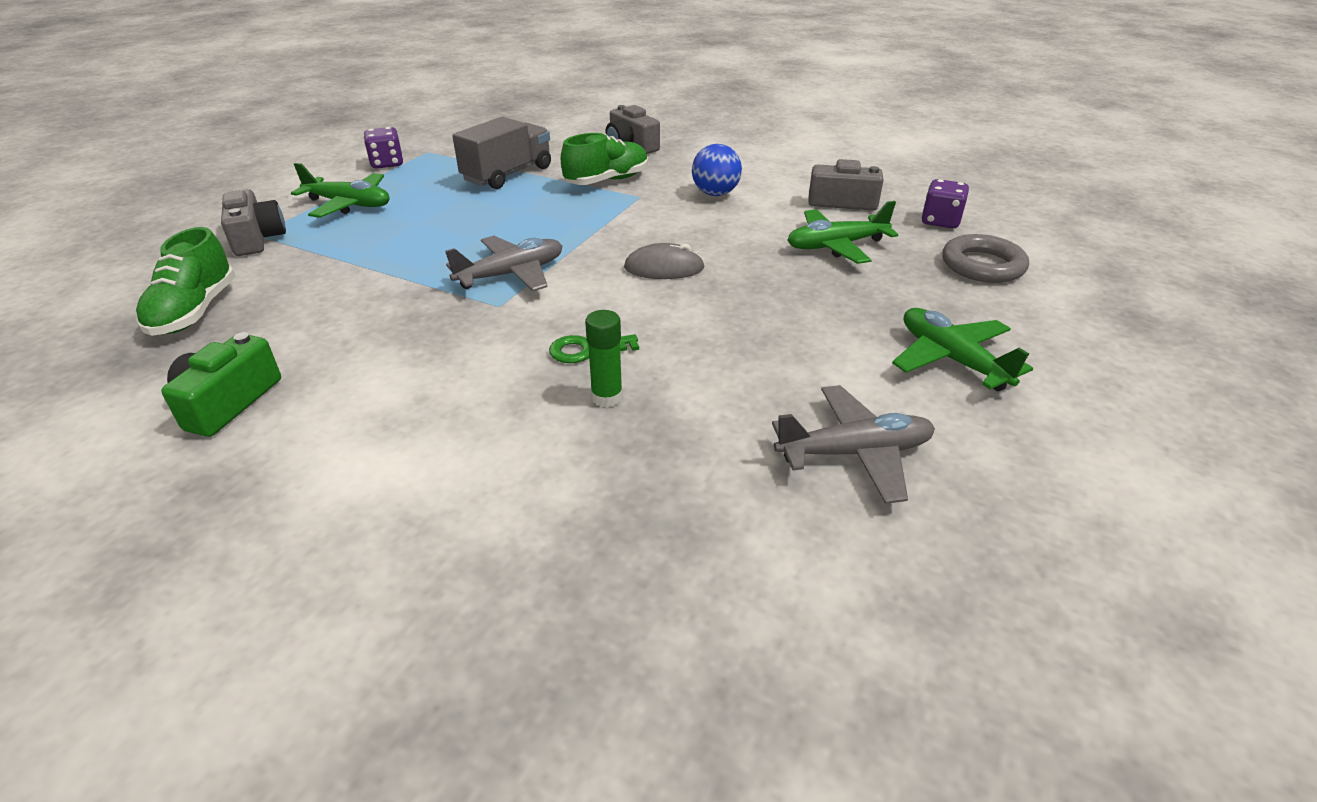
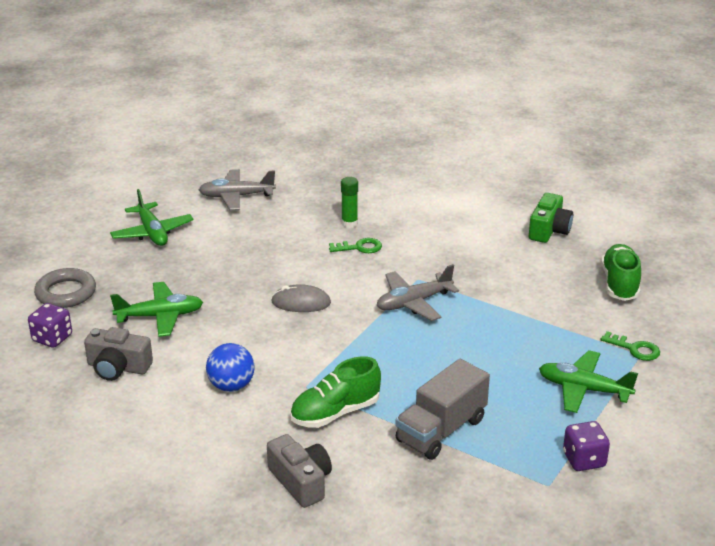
camera: 175 degrees left, 5 degrees down
grey camera [221,189,286,256] -> green key [601,331,660,361]

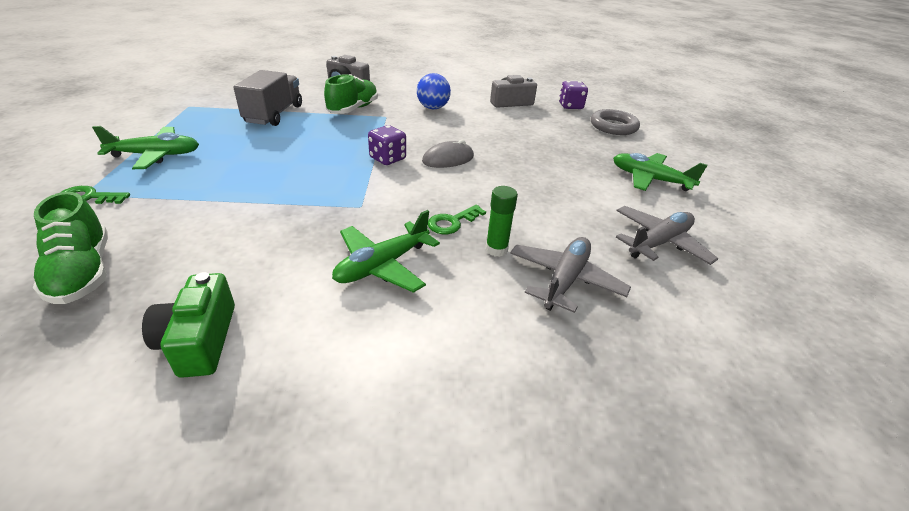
camera: 145 degrees right, 5 degrees up
green plane [110,282,203,337] -> green plane moved to [332,210,440,293]
grey plane [377,264,459,321] -> grey plane moved to [510,237,631,313]
purple dice [563,421,610,471] -> purple dice moved to [368,125,406,165]

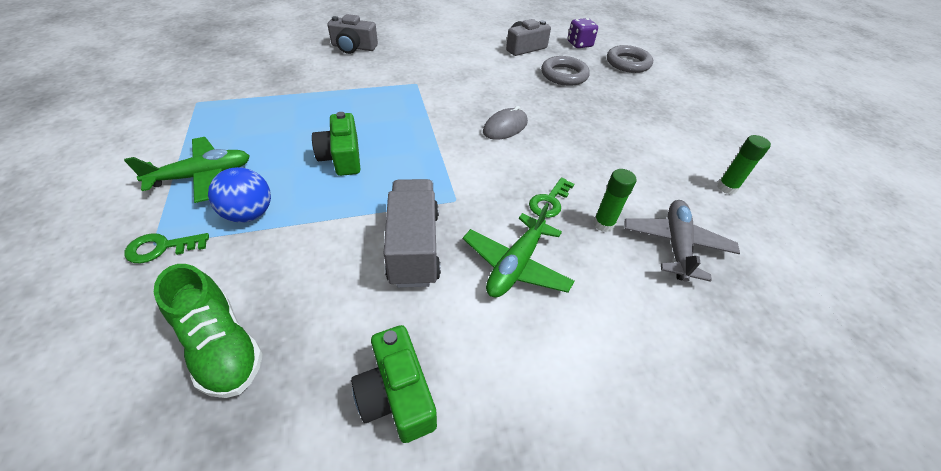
camera: 15 degrees left, 10 degrees up
grey truck [233,70,302,126] -> grey truck moved to [384,179,441,288]
green shoe [324,74,378,114] -> none
purple dice [368,125,406,165] -> none
blue ball [417,73,451,109] -> blue ball moved to [208,167,271,223]
green plane [613,153,707,191] -> none
grey plane [616,206,718,265] -> green glue stick [717,135,771,194]
none -> green camera [312,112,360,176]
none -> grey ring [541,56,590,86]

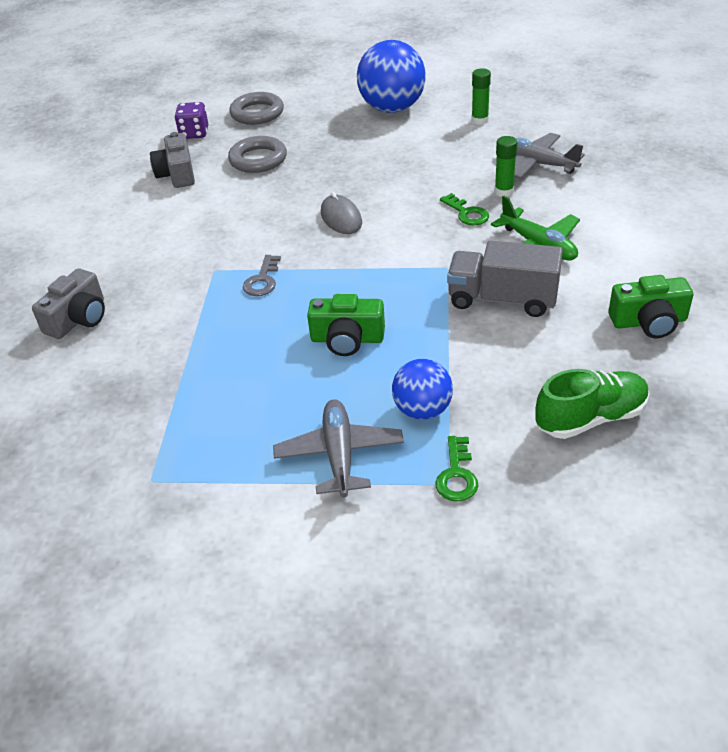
camera: 65 degrees left, 5 degrees down
green plane [124,137,250,203] -> grey plane [273,399,404,497]
none -> grey key [243,255,281,296]
none -> blue ball [357,40,426,113]

